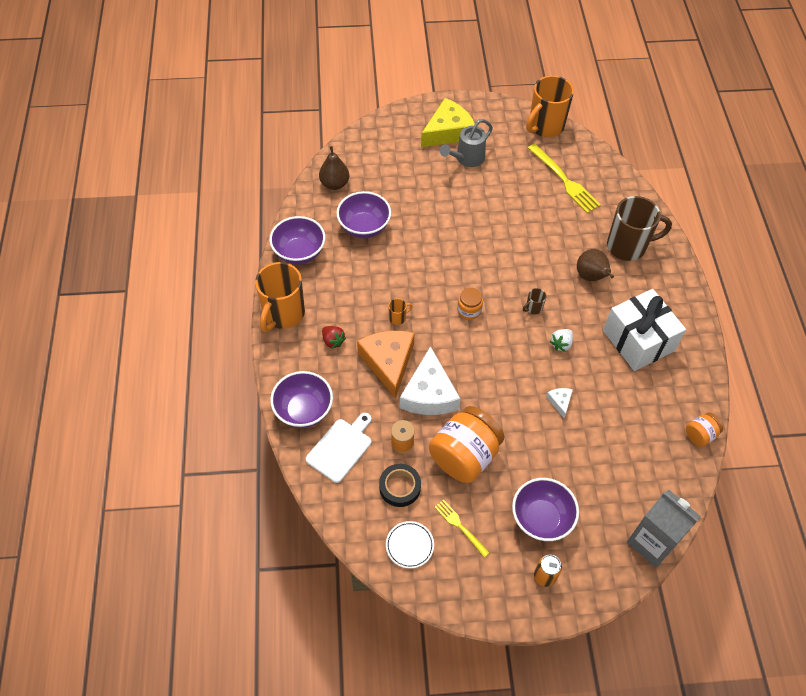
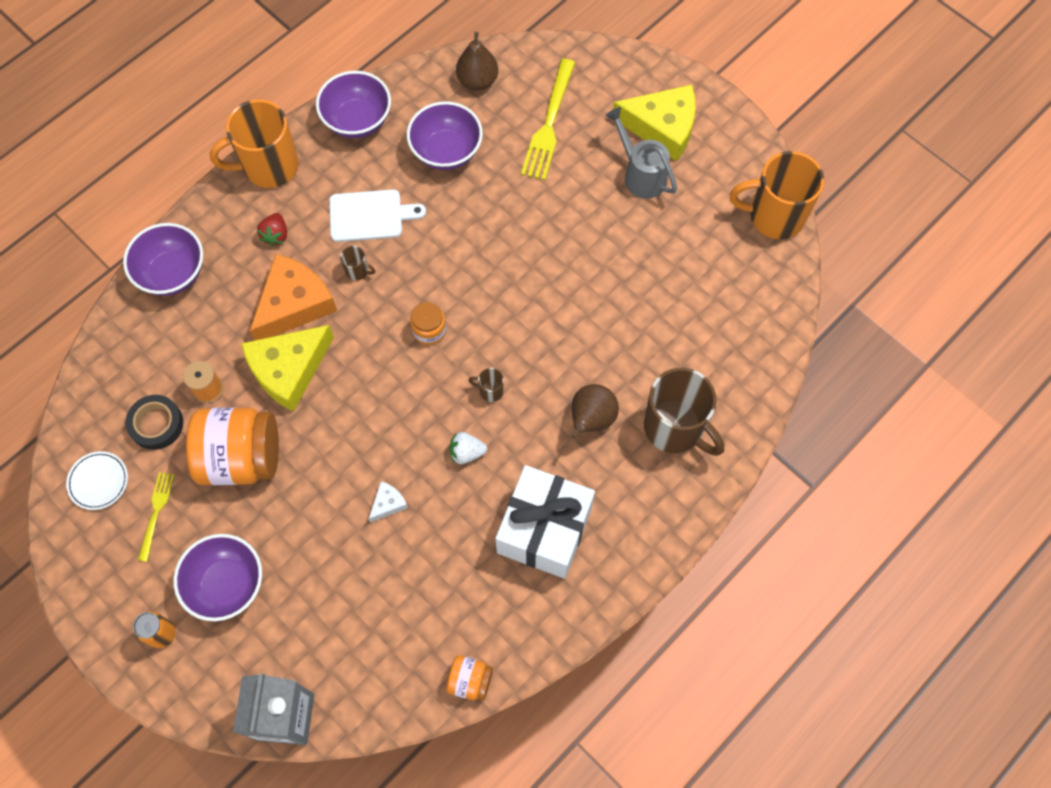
camera: 50 degrees right, 10 degrees up
white cutting board [306,413,371,483] -> white cutting board moved to [329,189,426,242]
orange mug [388,298,413,325] -> brown mug [340,246,375,280]
white cheese [400,346,460,415] -> yellow cheese [241,325,334,412]
grey watering can [440,119,493,167] -> grey watering can turned 45 degrees clockwise [605,107,677,199]
yellow fork [528,144,601,213] -> yellow fork moved to [521,59,575,180]

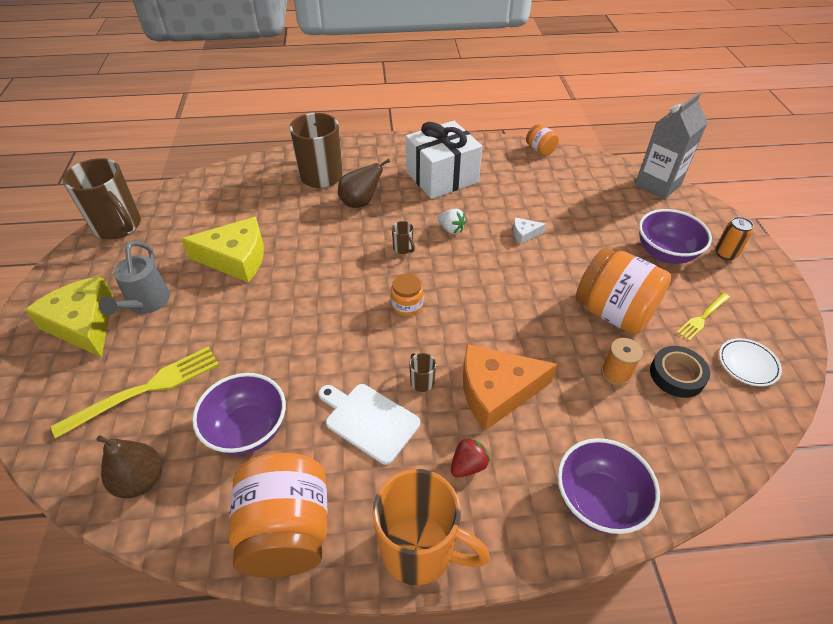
camera: 140 degrees left, 20 degrees down
yellow cheese [241,325,334,412] -> yellow cheese moved to [181,217,264,282]
purple bowl [316,71,391,138] -> orange jar [229,453,328,578]
orange mug [730,151,824,239] -> brown mug [62,158,141,239]

